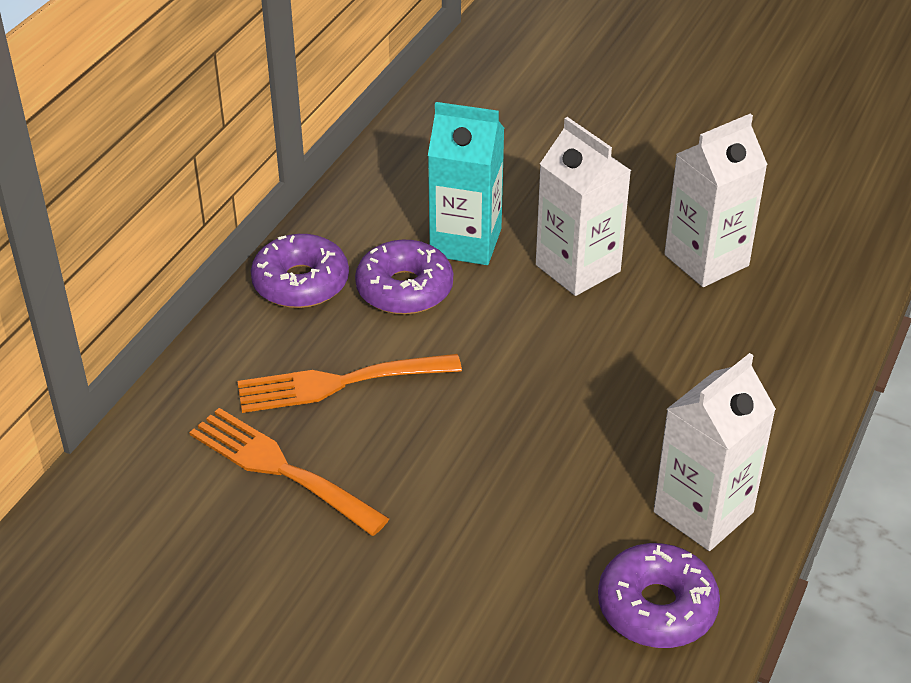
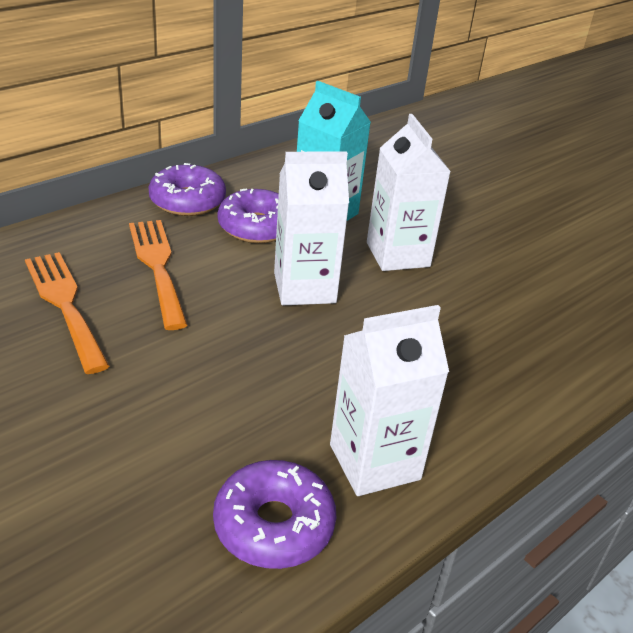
camera: 20 degrees right, 5 degrees down
orange fork [237,354,462,413] -> orange fork turned 60 degrees clockwise [129,220,188,330]
white carton [664,114,768,287] -> white carton moved to [274,151,349,305]

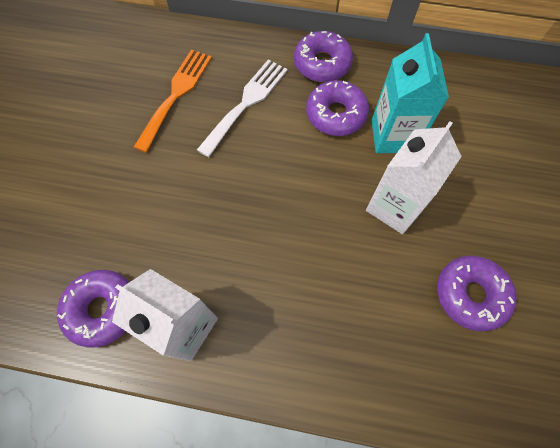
camera: 55 degrees right, 30 degrees up
orange fork [129,220,188,330] -> white fork [197,59,288,157]
white carton [274,151,349,305] -> none
none -> purple donut [437,256,517,332]

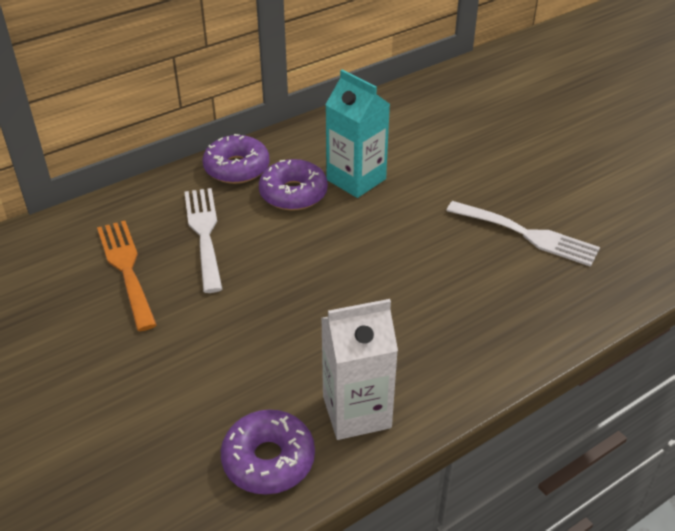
camera: 45 degrees left, 25 degrees down
white carton [366,121,462,234] -> none
purple donut [437,256,517,332] -> white fork [446,201,600,267]

